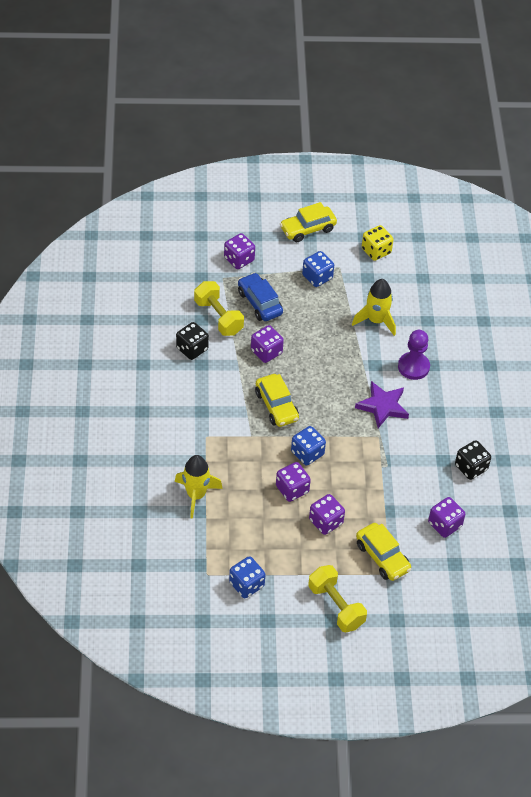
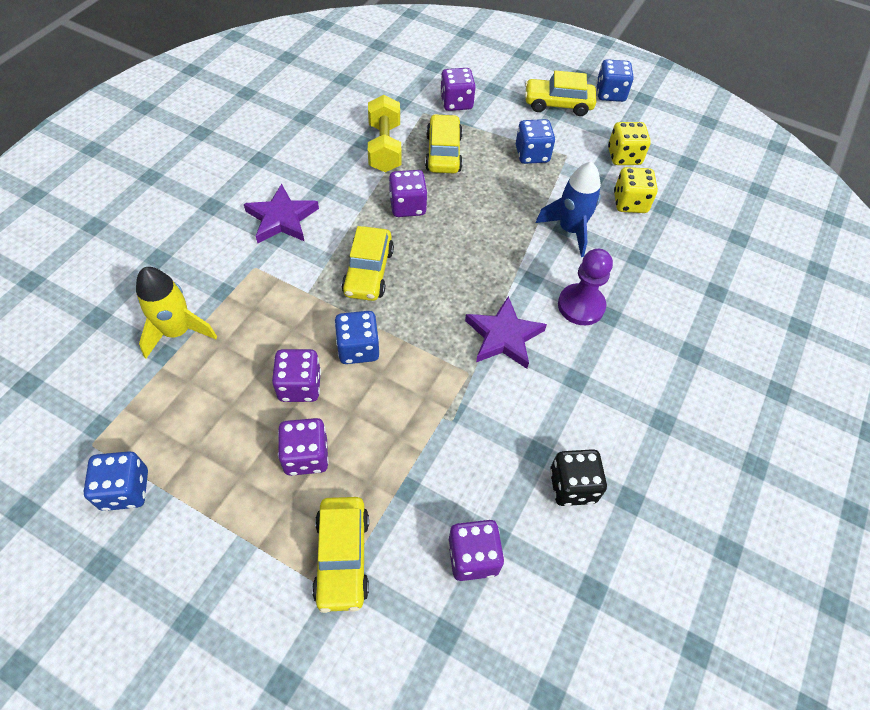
camera: 30 degrees right, 5 degrees up
black dice [176,322,209,360] -> none
blue car [238,272,283,321] -> yellow car [425,114,463,173]
yellow dumbbell [308,565,367,632] -> none
yellow rocket [352,279,396,336] -> blue rocket [536,162,601,257]
none -> purple star [244,184,319,243]
none -> blue dice [596,59,634,102]
none -> yellow dice [614,167,658,213]

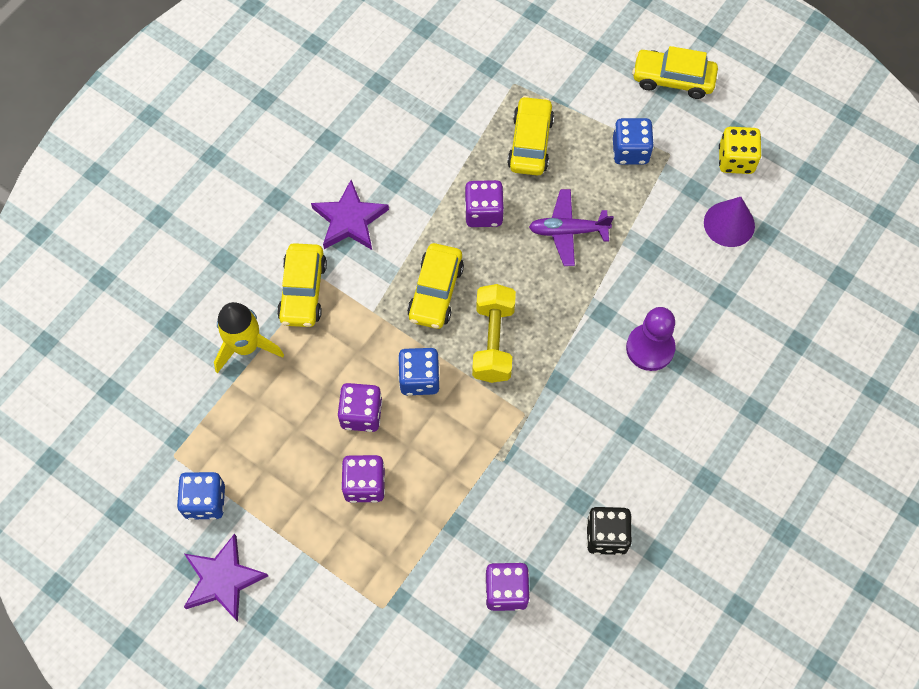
camera: 10 degrees right, 10 degrees up
yellow car [312,497,369,613] -> yellow car moved to [277,243,327,327]
yellow dumbbell [368,95,402,172] -> yellow dumbbell moved to [472,284,516,383]
purple dice [440,68,476,111] -> none
purple star [465,296,547,369] -> purple star moved to [184,533,268,622]
blue rocket [536,162,601,257] -> none
blue dice [596,59,634,102] -> none
yellow dice [614,167,658,213] -> purple cone [704,197,755,247]
none -> purple plane [529,189,614,266]

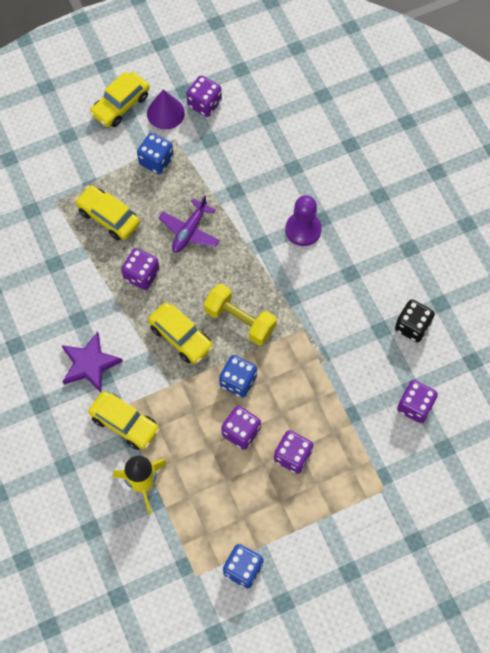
camera: 60 degrees left, 0 degrees up
purple star [184,533,268,622] -> none
purple cone [704,197,755,247] -> purple cone moved to [147,89,185,130]
yellow dice [719,127,761,174] -> purple dice [186,75,222,117]

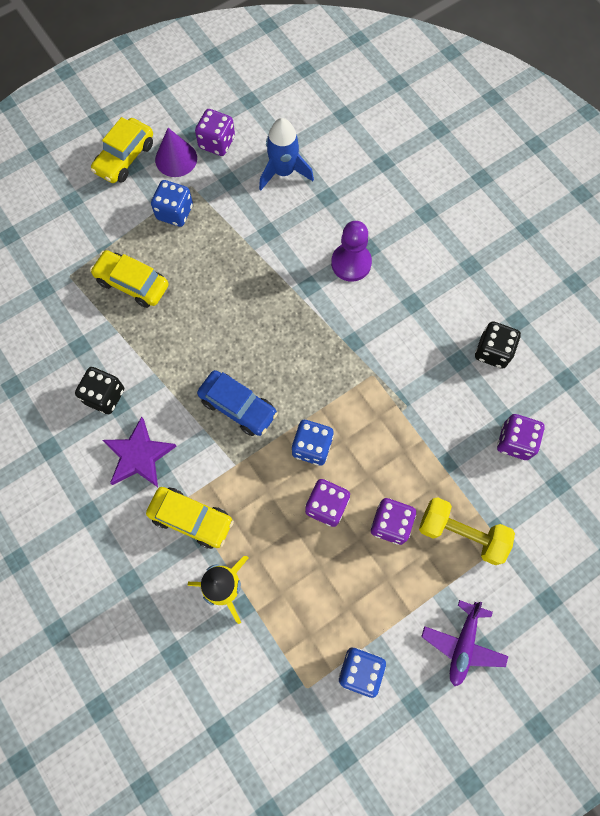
camera: 10 degrees left, 5 degrees up
purple dice [121,248,160,290] -> none
yellow car [148,303,213,364] -> blue car [197,370,278,436]
purple plane [159,195,220,252] -> purple plane moved to [421,600,508,686]
yellow dumbbell [204,284,277,346] -> yellow dumbbell moved to [419,497,515,565]
none -> black dice [75,367,124,414]
none -> blue rocket [259,118,314,190]

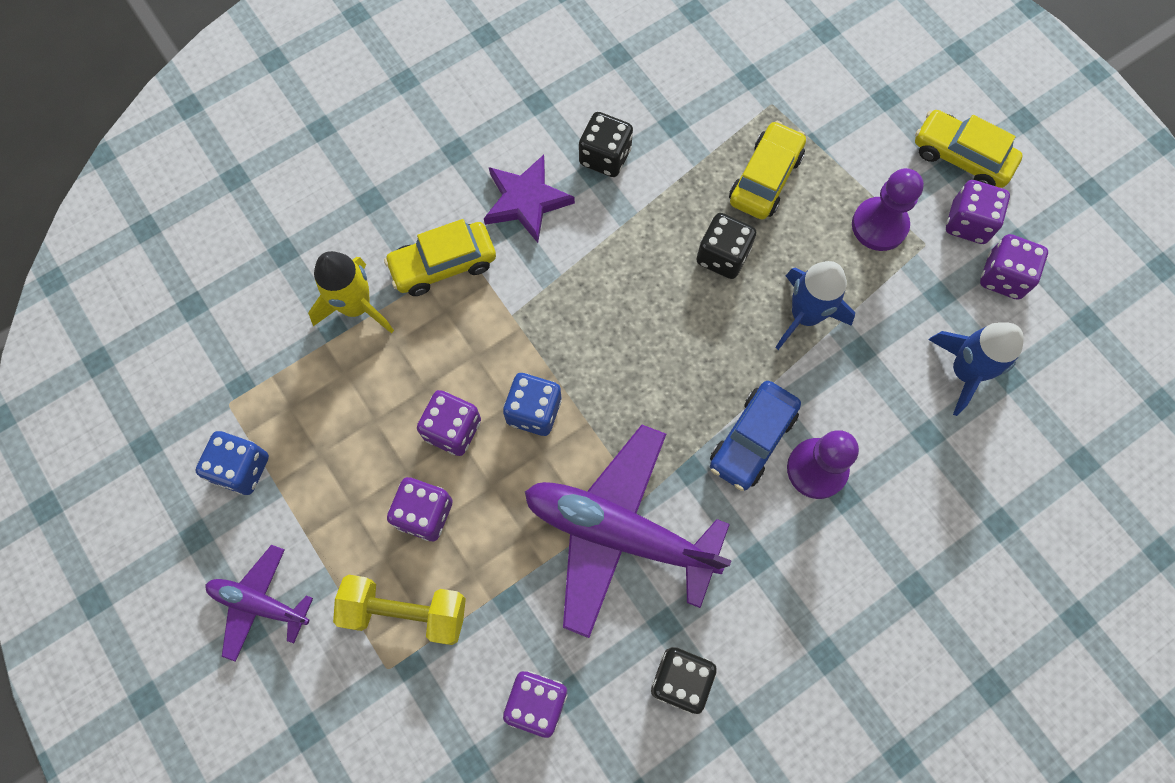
camera: 90 degrees right, 0 degrees up
yellow car [146,487,234,549] -> yellow car turned 45 degrees clockwise [384,219,496,296]
blue dice [151,180,193,227] -> purple pawn [852,168,924,251]
purple cone [155,128,197,177] -> purple dice [946,180,1010,244]
blue car [197,370,278,436] -> blue car moved to [710,381,801,491]
yellow dumbbell [419,497,515,565] -> yellow dumbbell turned 75 degrees clockwise [333,575,466,645]
none -> purple plane [525,425,731,638]
none -> black dice [696,213,756,279]
none -> blue rocket [775,261,855,350]

